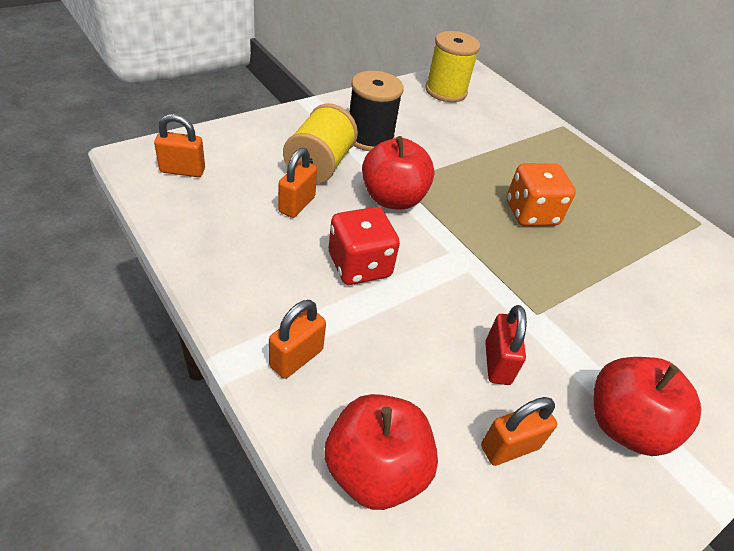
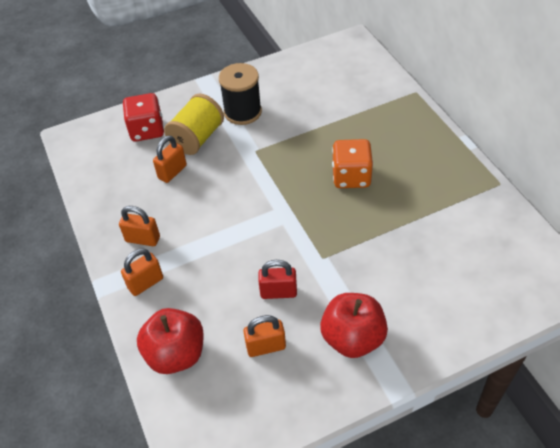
camera: 20 degrees right, 5 degrees up
orange padlock [154,114,205,177] -> orange padlock moved to [119,206,160,246]
red dice [329,207,400,285] -> red dice moved to [123,93,164,141]
red apple [362,136,435,210] -> none
yellow spool [425,31,480,102] -> none
red padlock [485,305,527,385] -> red padlock turned 75 degrees clockwise [258,260,297,299]

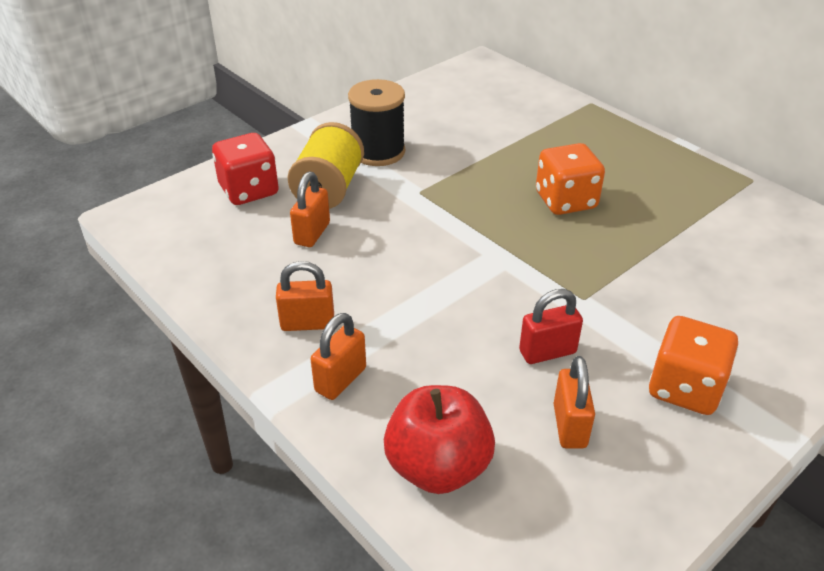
camera: 20 degrees left, 10 degrees down
orange padlock [243,315,286,357] -> orange padlock turned 60 degrees counterclockwise [554,356,595,449]
red apple [320,293,388,358] -> orange dice [649,316,738,415]

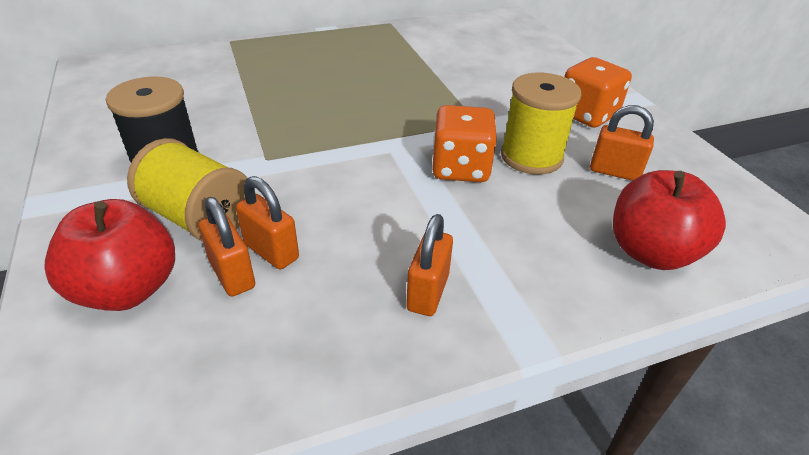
camera: 70 degrees left, 0 degrees up
red dice [212,133,279,205] -> red apple [44,199,175,311]
orange padlock [311,313,366,400] -> orange padlock moved to [199,197,255,296]
red padlock [519,289,583,364] -> yellow spool [501,73,581,174]
orange dice [536,143,605,215] -> orange dice moved to [432,105,497,182]

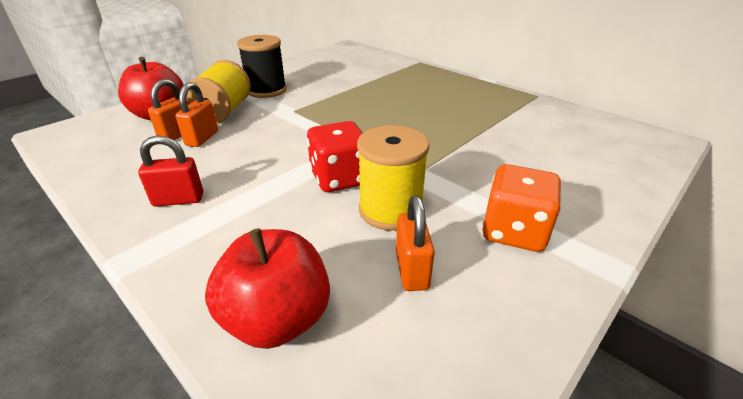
camera: 65 degrees right, 5 degrees down
orange padlock [406,214,453,316] -> red padlock [138,135,203,207]
orange dice [432,105,497,182] -> red dice [307,121,363,192]

